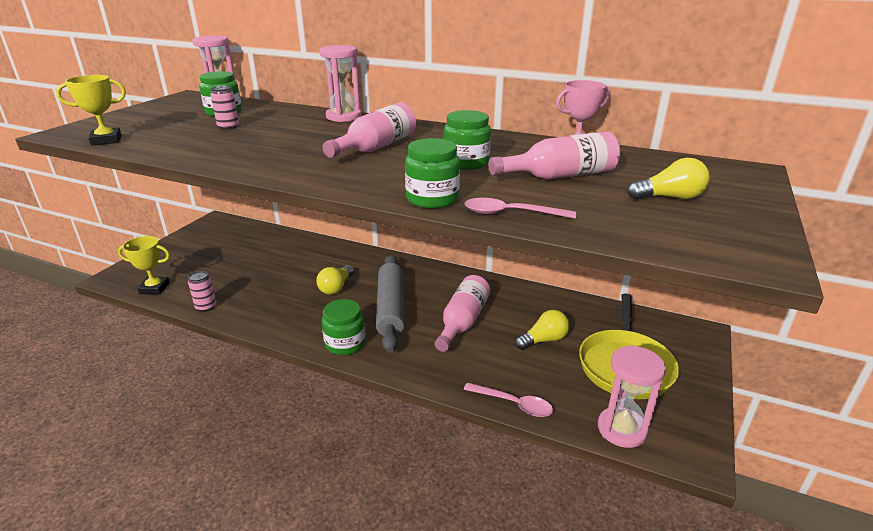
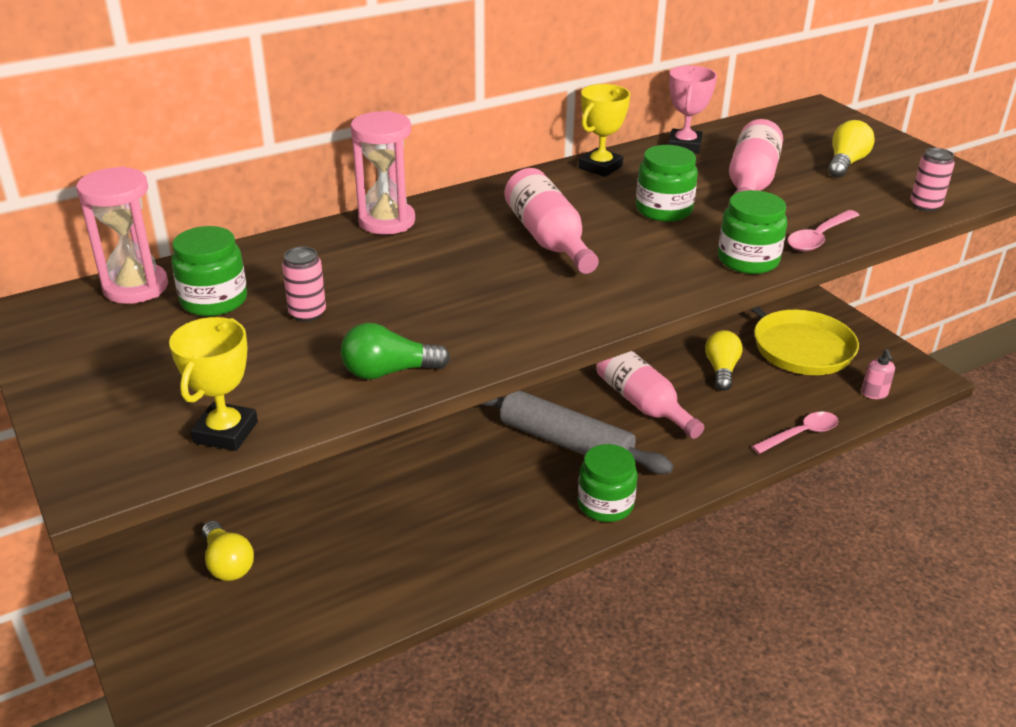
camera: 55 degrees left, 5 degrees up
yellow trophy [118,236,170,294] -> yellow trophy moved to [579,84,630,177]
pink can [188,271,216,312] -> pink can moved to [910,148,955,212]
yellow light bulb [316,265,354,295] -> yellow light bulb moved to [202,521,254,581]
pink hourglass [598,345,666,448] -> pink soap dispenser [861,349,895,399]
none -> green light bulb [341,323,450,379]

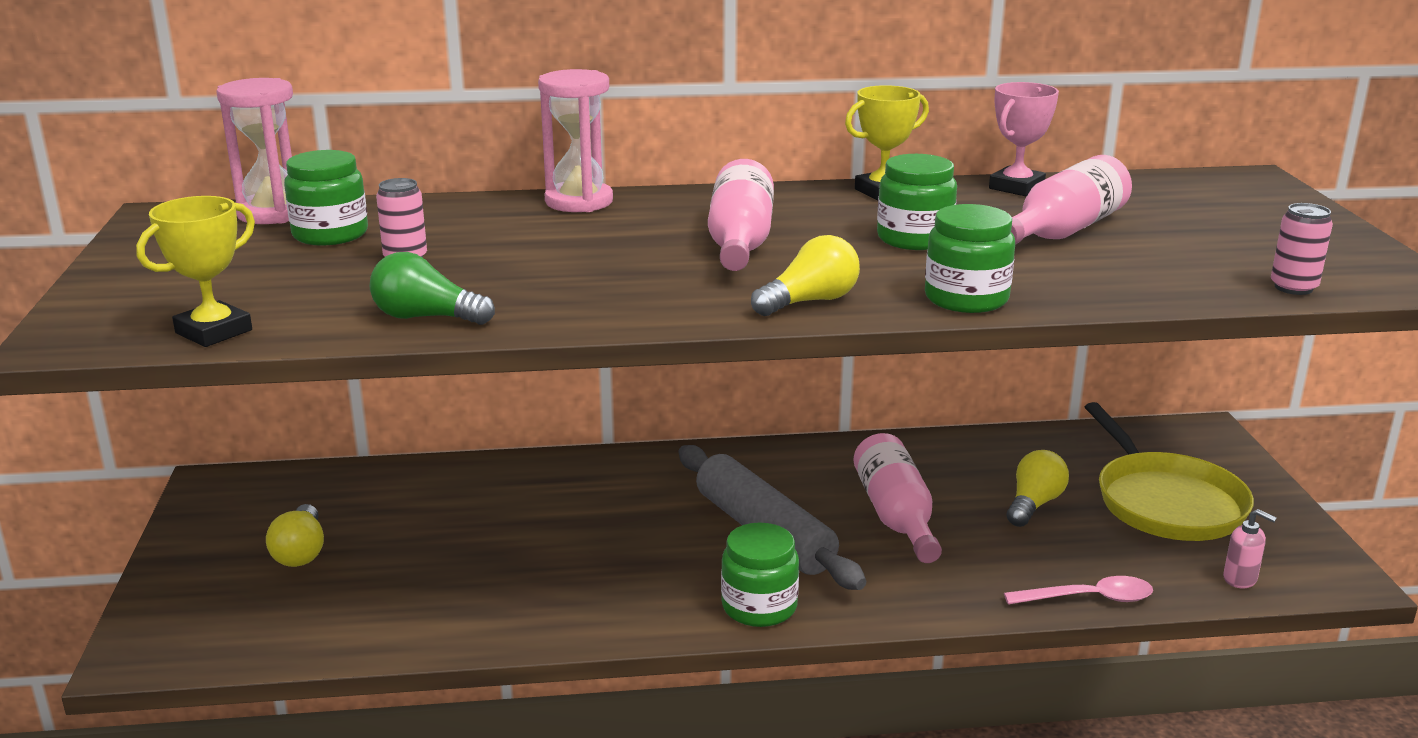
camera: 25 degrees right, 10 degrees down
pink spoon [787,210,859,251] -> none
yellow light bulb [828,120,875,178] -> yellow light bulb moved to [751,235,860,316]
pink soap dispenser [861,349,895,399] -> pink soap dispenser turned 75 degrees counterclockwise [1223,509,1277,588]

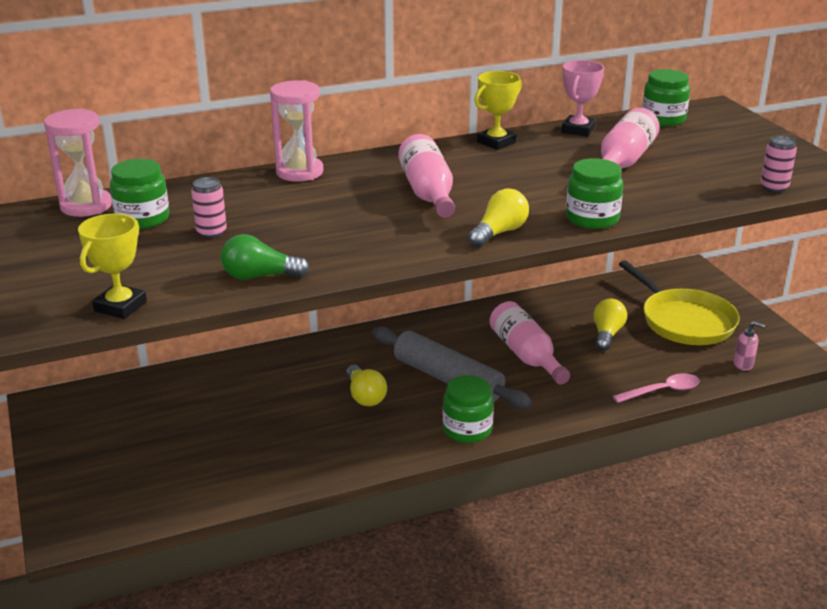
camera: 15 degrees left, 5 degrees up
yellow light bulb [266,504,324,567] -> yellow light bulb moved to [346,365,387,406]
green jar [877,154,957,250] -> green jar moved to [642,69,690,126]

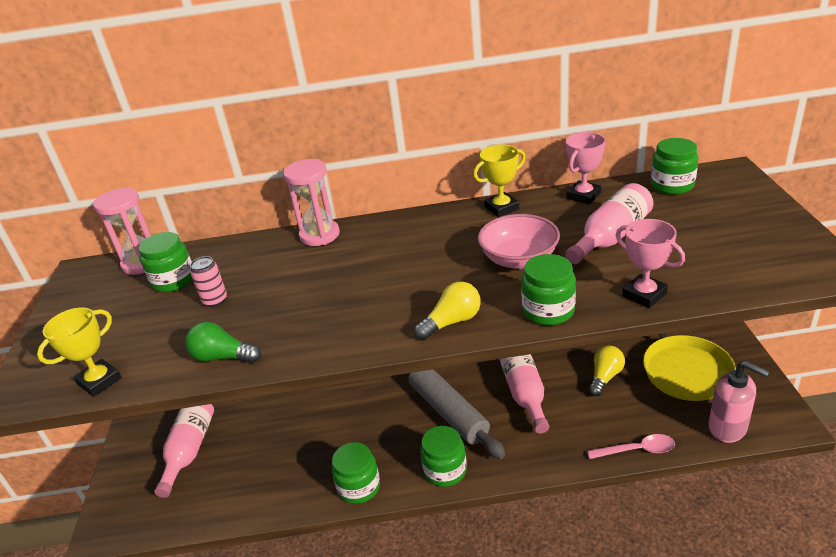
camera: 20 degrees right, 5 degrees up
yellow light bulb [346,365,387,406] -> none
pink bottle [398,134,455,218] -> pink bottle moved to [154,404,214,498]
pink soap dispenser [734,321,765,371] -> pink soap dispenser [708,361,769,443], size x1.89
pink can [761,136,797,192] -> none
none -> green jar [331,442,380,504]
none -> pink bowl [478,214,560,269]
none -> pink trophy [616,219,685,308]

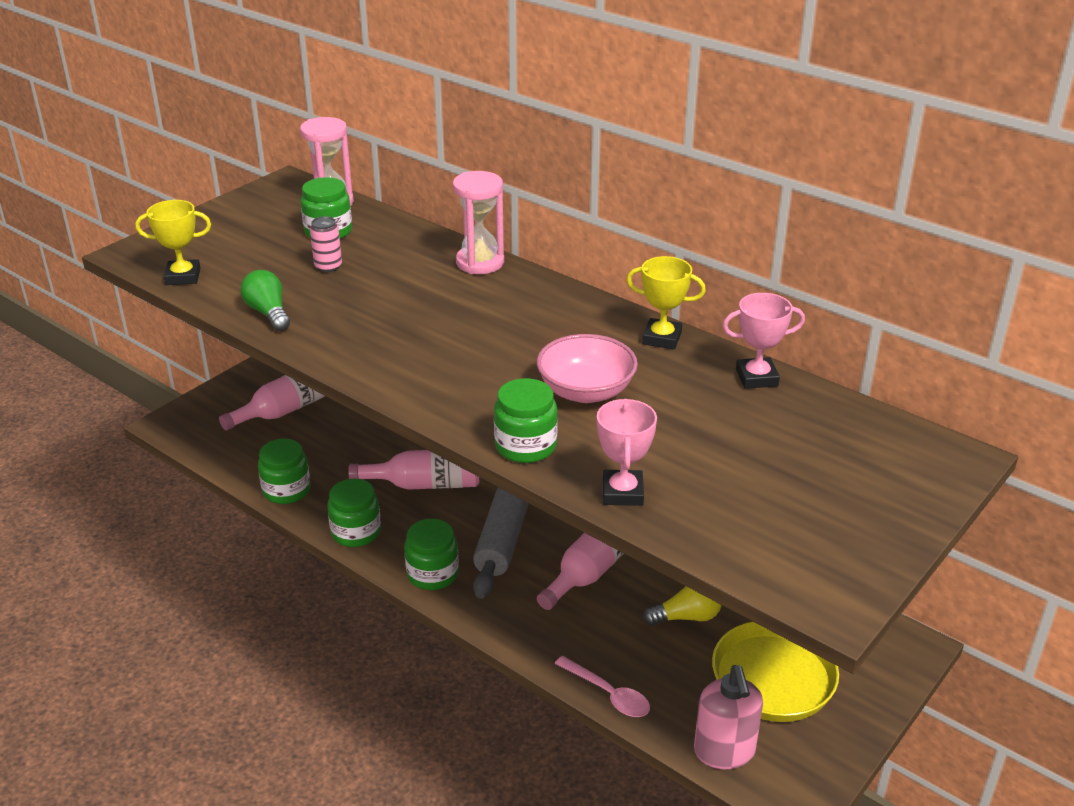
camera: 40 degrees right, 0 degrees up
yellow light bulb [415,282,481,340] -> none
pink bottle [565,183,654,264] -> pink bottle moved to [348,450,479,490]
green jar [651,138,699,195] -> green jar moved to [258,438,310,504]

